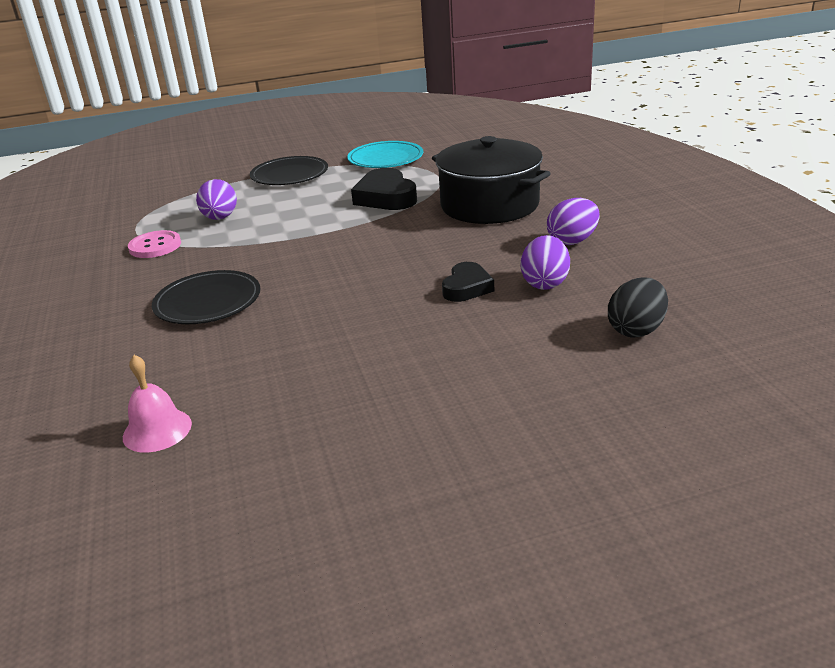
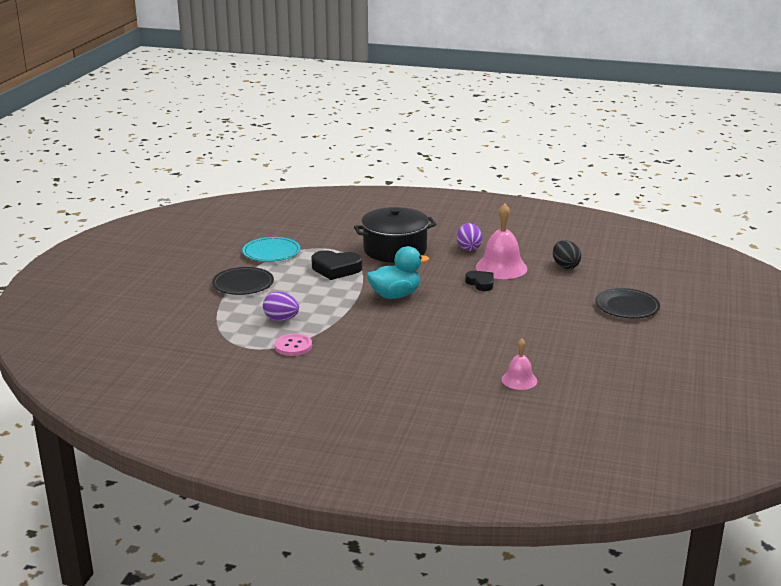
camera: 60 degrees left, 5 degrees down
black plate [152,270,261,324] -> black plate moved to [595,288,660,318]
purple egg [521,235,570,290] -> pink bell [476,203,527,279]
none -> turquoise duck [367,246,429,299]

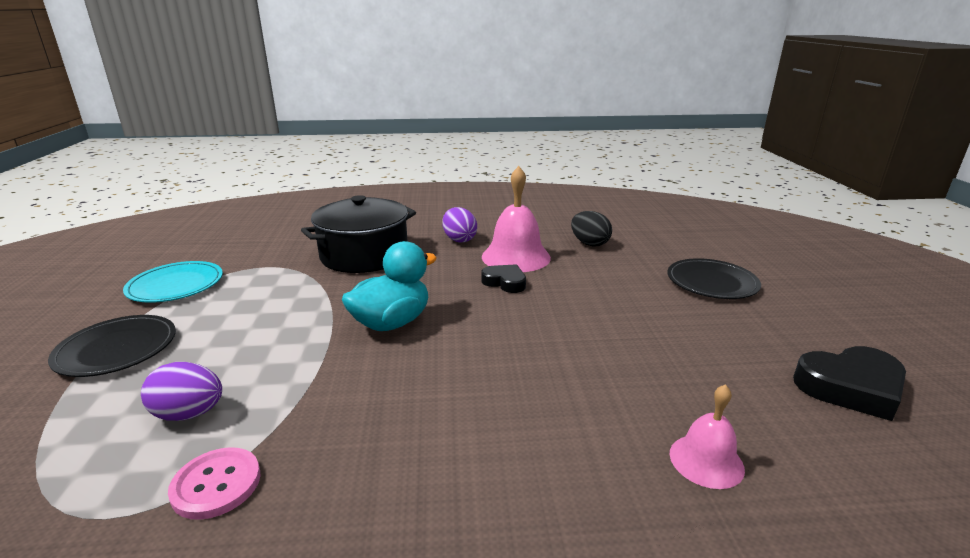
camera: 20 degrees left, 0 degrees up
black heart [312,250,362,280] -> black heart moved to [793,346,906,421]

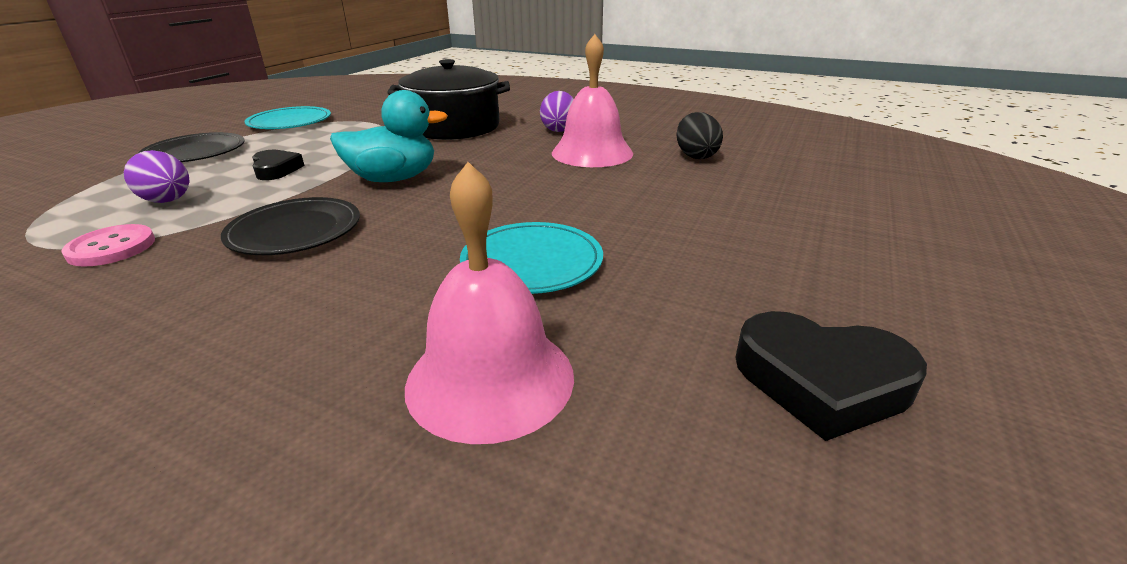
camera: 30 degrees right, 5 degrees up
black heart [481,264,526,293] -> black heart moved to [252,150,304,180]
black plate [667,258,761,299] -> black plate moved to [221,197,360,255]
pink bell [670,384,745,489] -> pink bell [405,162,574,444], size x1.75
none -> turquoise plate [460,222,603,294]

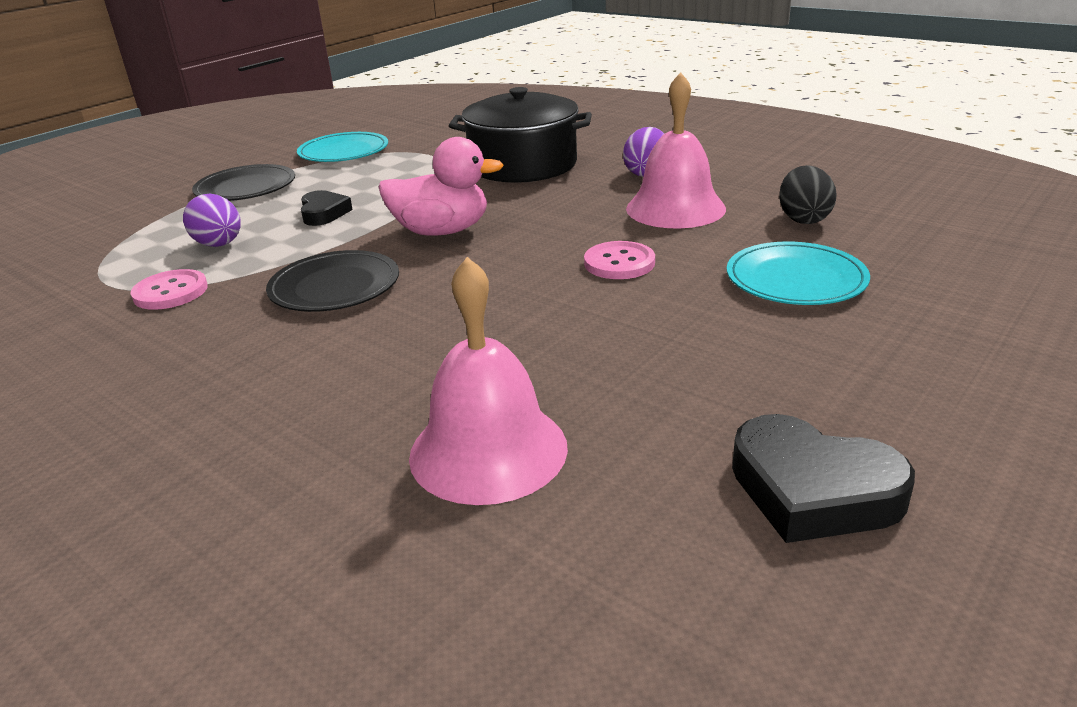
camera: 15 degrees right, 0 degrees up
turquoise duck [330,90,448,182] -> pink duck [379,137,504,236]
turquoise plate [460,222,603,294] -> turquoise plate moved to [727,242,870,305]
none -> pink button [584,241,655,279]

